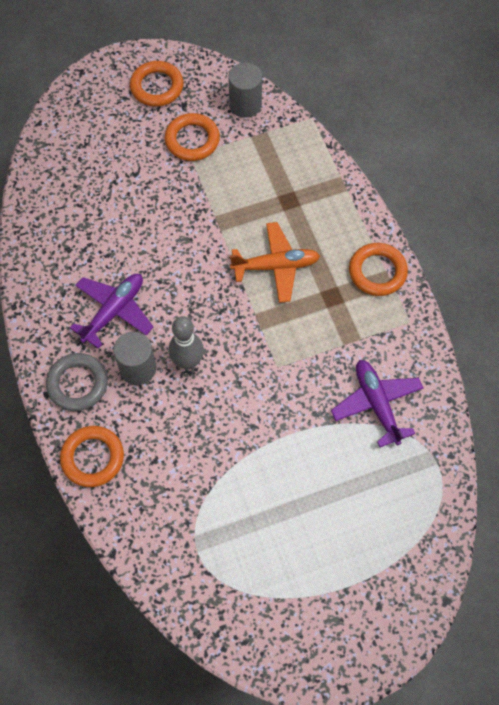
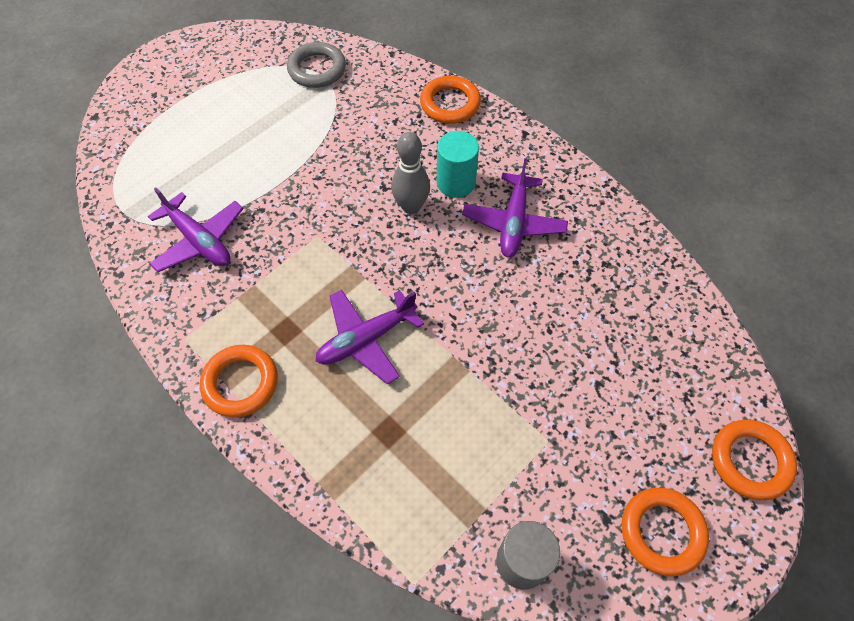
camera: 155 degrees right, 5 degrees down
grey ring [46,353,108,411] -> grey ring moved to [287,42,346,88]
grey cylinder [113,332,156,385] -> turquoise cylinder [437,131,479,198]
orange ring [165,113,220,161] -> orange ring moved to [712,420,797,500]
orange plane [230,222,320,303] -> purple plane [315,290,424,384]

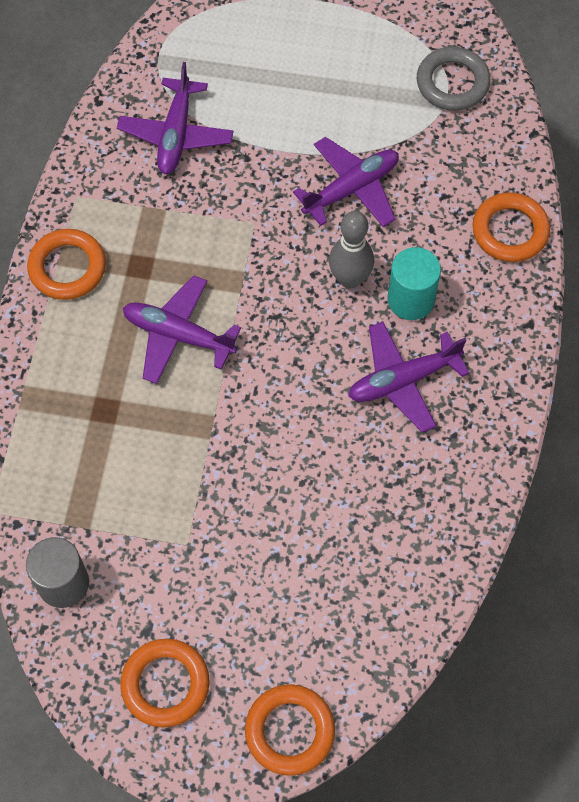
camera: 55 degrees right, 5 degrees up
none -> purple plane [293,137,399,227]

